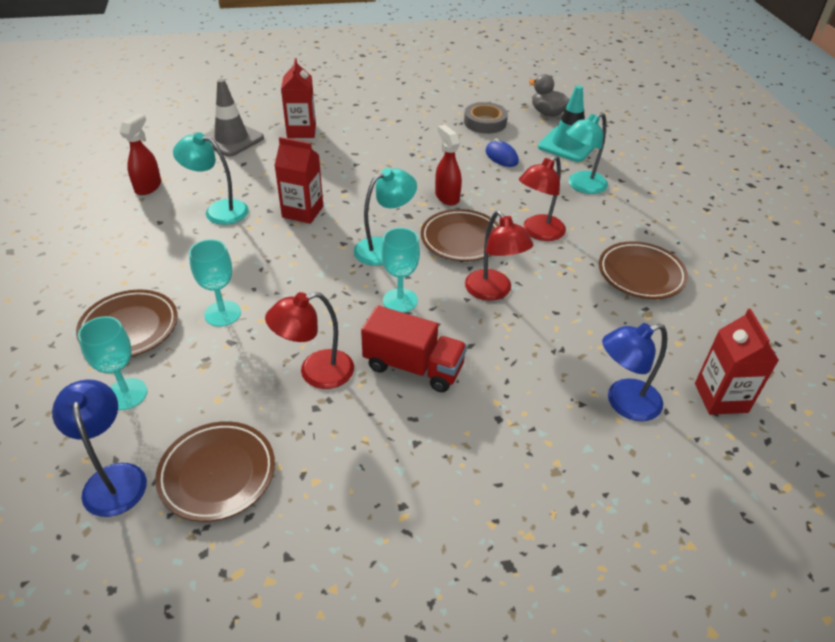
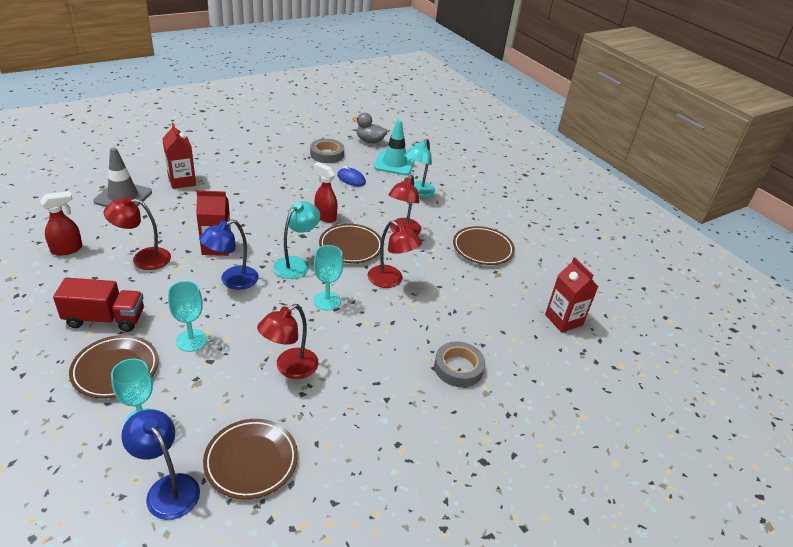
camera: 25 degrees left, 5 degrees down
red spray bottle [120,114,161,195] -> red spray bottle turned 60 degrees clockwise [40,191,83,256]
turquoise lamp [173,132,249,225] -> red lamp [103,196,171,270]
red truck [361,305,467,392] -> red truck moved to [53,278,144,332]
blue lamp [602,323,667,421] -> blue lamp moved to [199,219,259,290]
none -> grey tape [434,341,485,387]

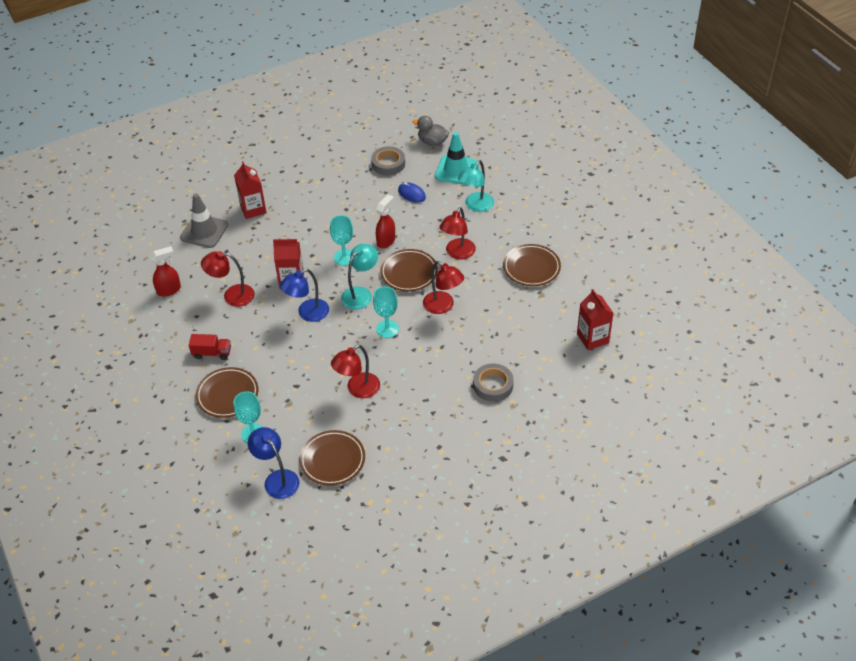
camera: 10 degrees right, 10 degrees up
red truck [53,278,144,332] -> red truck [189,334,231,360], size x0.66
turquoise goblet [168,281,207,352] -> turquoise goblet moved to [330,215,353,266]
red spray bottle [314,162,338,223] -> red spray bottle turned 75 degrees clockwise [376,194,395,248]

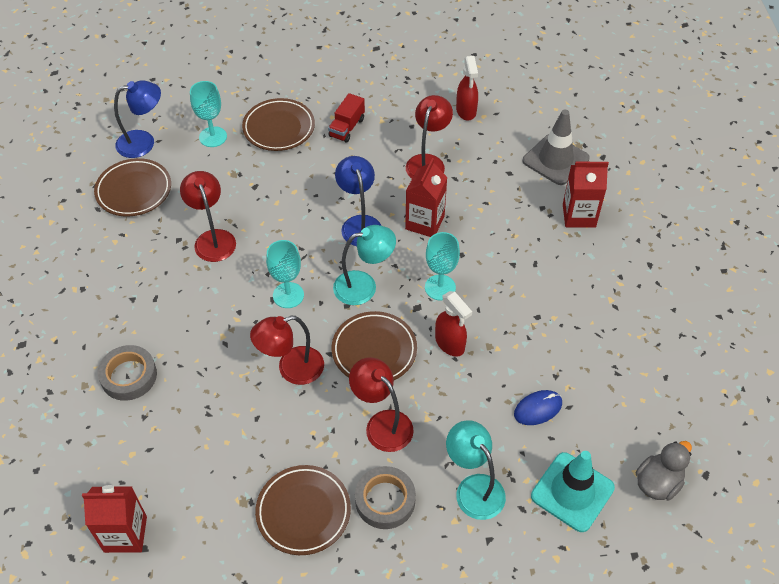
camera: 110 degrees right, 5 degrees up
turquoise lamp [341,244,378,309] -> turquoise lamp turned 75 degrees counterclockwise [333,225,396,305]
grey tape [371,146,405,175] -> grey tape moved to [355,466,416,529]

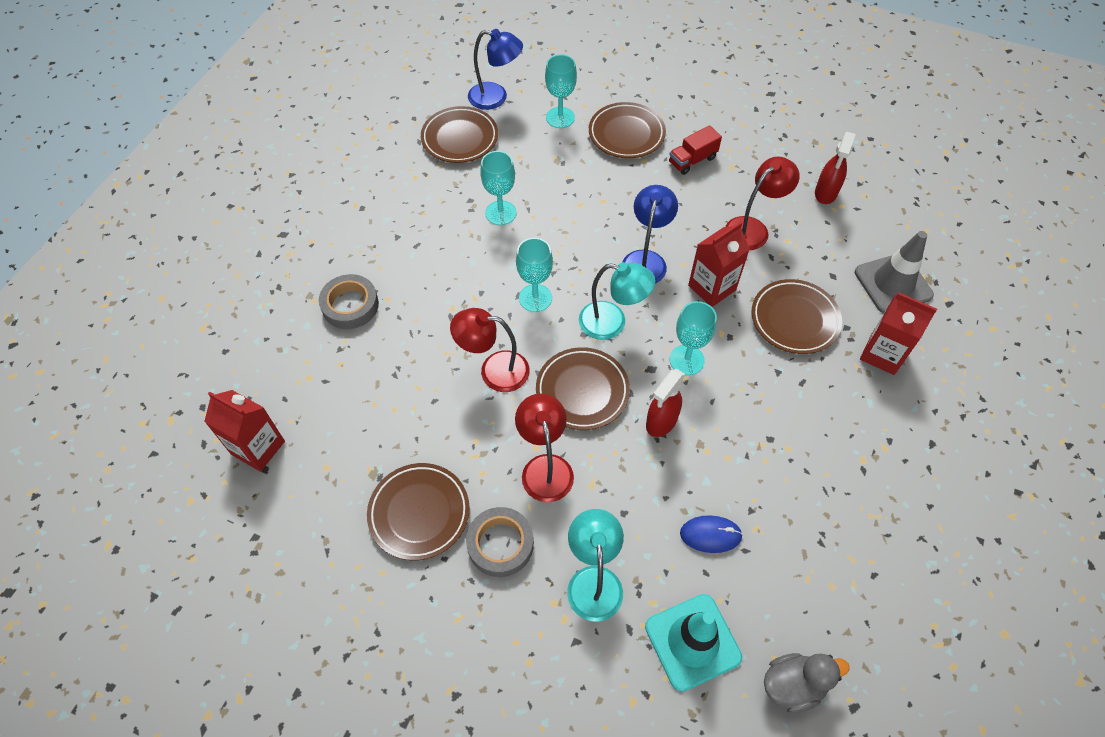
camera: 30 degrees right, 5 degrees up
red lamp [180,171,236,262] -> turquoise goblet [480,151,517,225]
red spray bottle [435,291,472,357] -> red spray bottle turned 45 degrees clockwise [646,369,685,437]
none -> brown plate [752,279,842,354]

